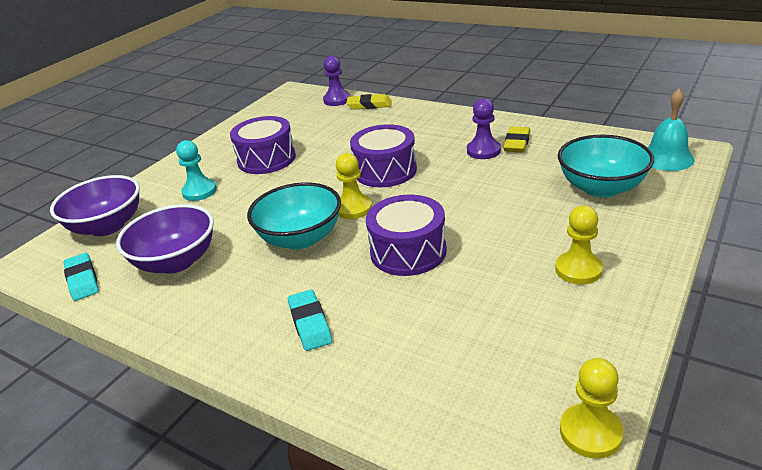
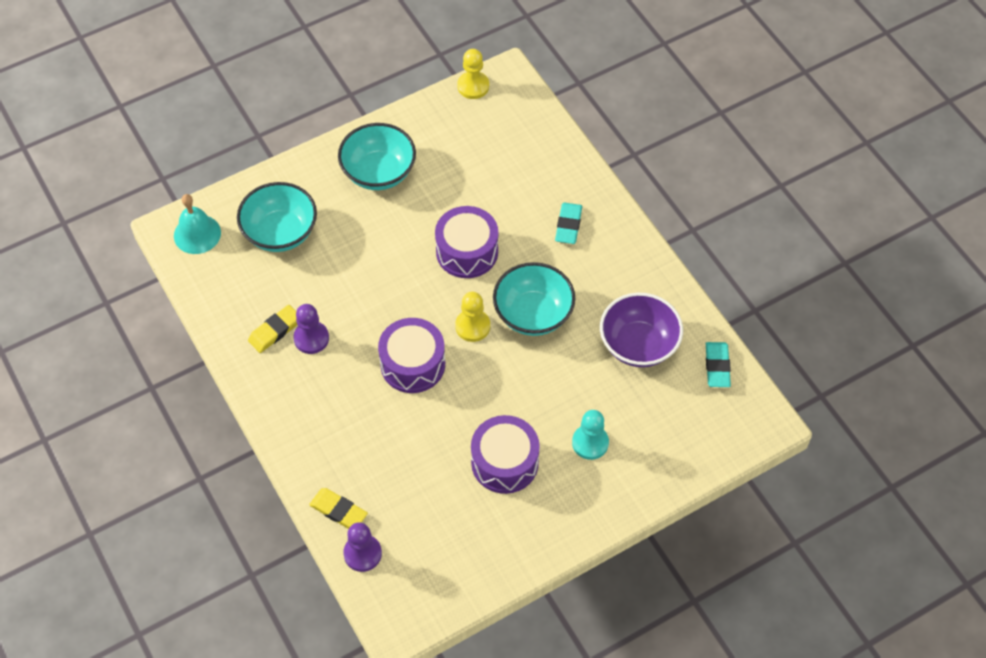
camera: 155 degrees left, 25 degrees up
purple bowl [50,175,140,236] -> none
yellow pawn [555,205,603,285] -> turquoise bowl [338,123,416,190]

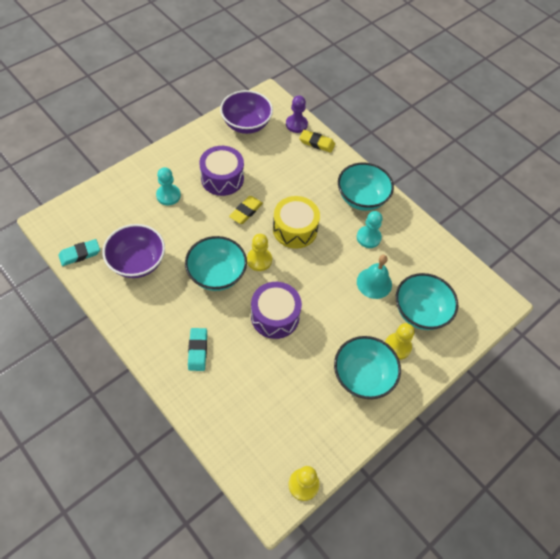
camera: 165 degrees right, 0 degrees up
turquoise bell [174,194,221,254] -> turquoise bell moved to [357,255,392,299]
yellow eraser [248,305,297,353] -> yellow eraser moved to [229,196,263,224]
purple pawn [293,304,329,354] -> turquoise pawn [357,211,382,248]
purple drum [378,318,445,393] -> yellow drum [273,196,320,249]
turquoise eraser [706,342,731,387] -> turquoise eraser turned 75 degrees clockwise [58,239,100,266]
none -> purple bowl [220,90,273,134]
none -> turquoise bowl [338,162,394,211]
none -> yellow pawn [385,323,415,360]

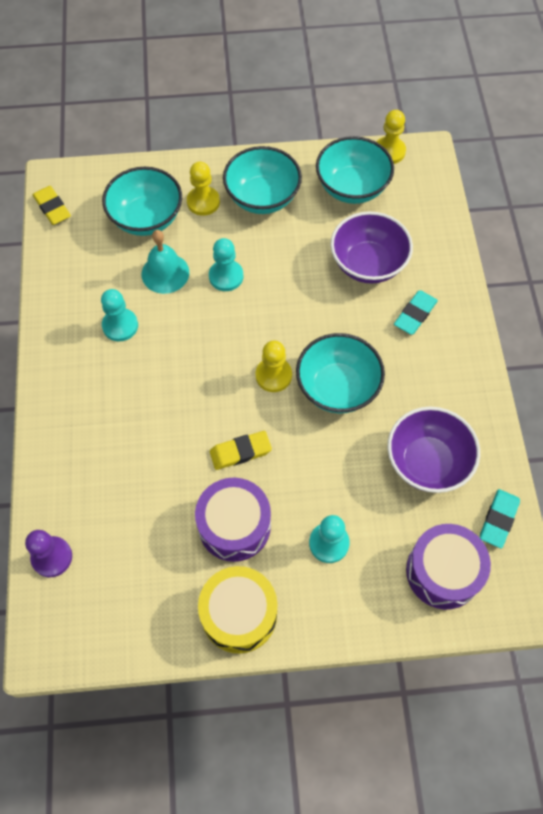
camera: 140 degrees left, 5 degrees up
turquoise eraser [58,239,100,266] -> turquoise eraser turned 75 degrees counterclockwise [480,489,520,549]
purple bowl [220,90,273,134] -> purple bowl moved to [331,211,413,284]
purple drum [251,282,302,339] -> purple drum moved to [406,524,491,609]
yellow drum [273,196,320,249] -> yellow drum moved to [198,566,277,654]
yellow eraser [299,130,335,153] -> yellow eraser moved to [33,186,71,225]
turquoise bowl [338,162,394,211] -> turquoise bowl moved to [316,136,394,204]
none -> turquoise pawn [209,238,243,291]

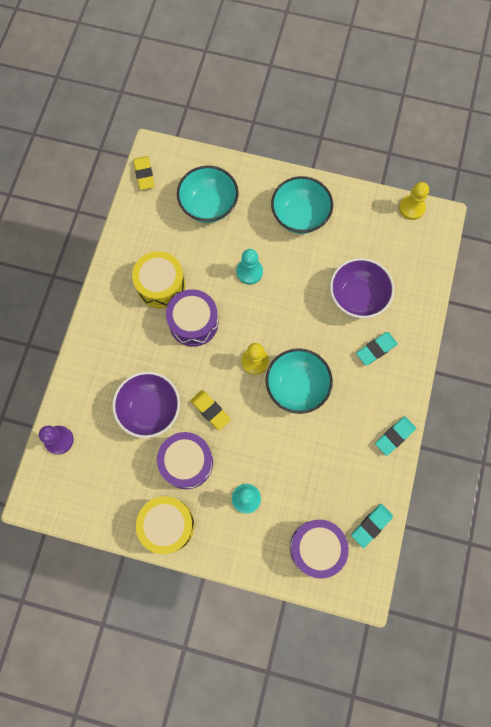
camera: 20 degrees right, 10 degrees up
turquoise pawn [101,289,138,342] -> yellow drum [132,251,185,308]
turquoise bell [142,230,189,294] -> none
yellow pawn [187,162,220,216] -> none
yellow eraser [210,431,272,470] -> yellow eraser turned 45 degrees clockwise [191,390,231,430]
turquoise bowl [316,136,394,204] -> none
purple bowl [388,407,480,493] -> purple bowl moved to [112,372,180,438]
none -> purple drum [166,289,218,347]
none -> turquoise eraser [375,416,416,456]

